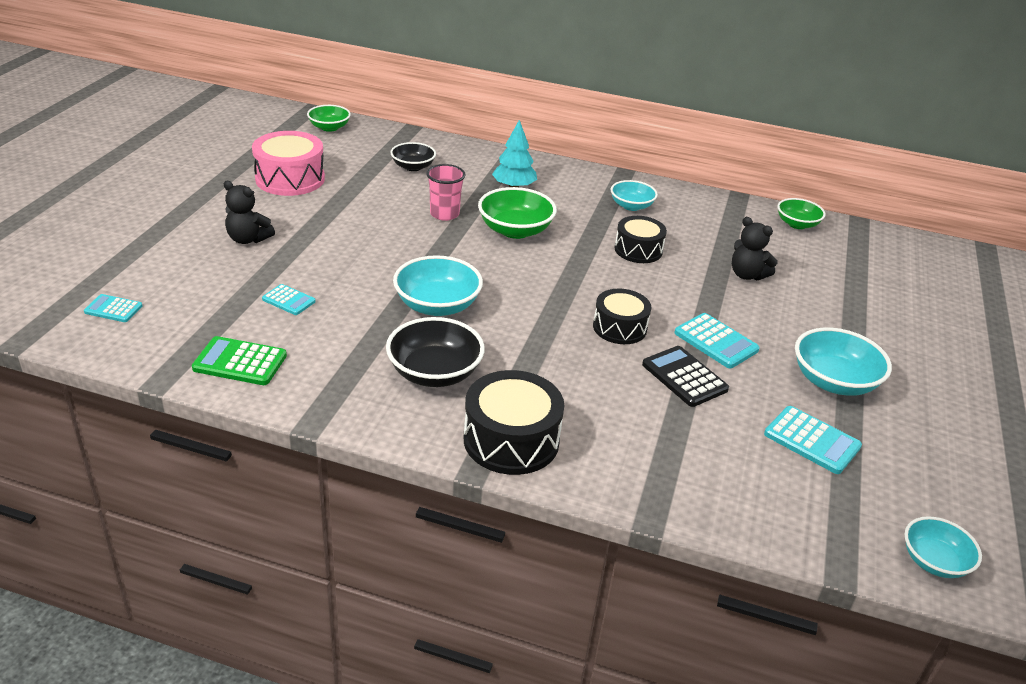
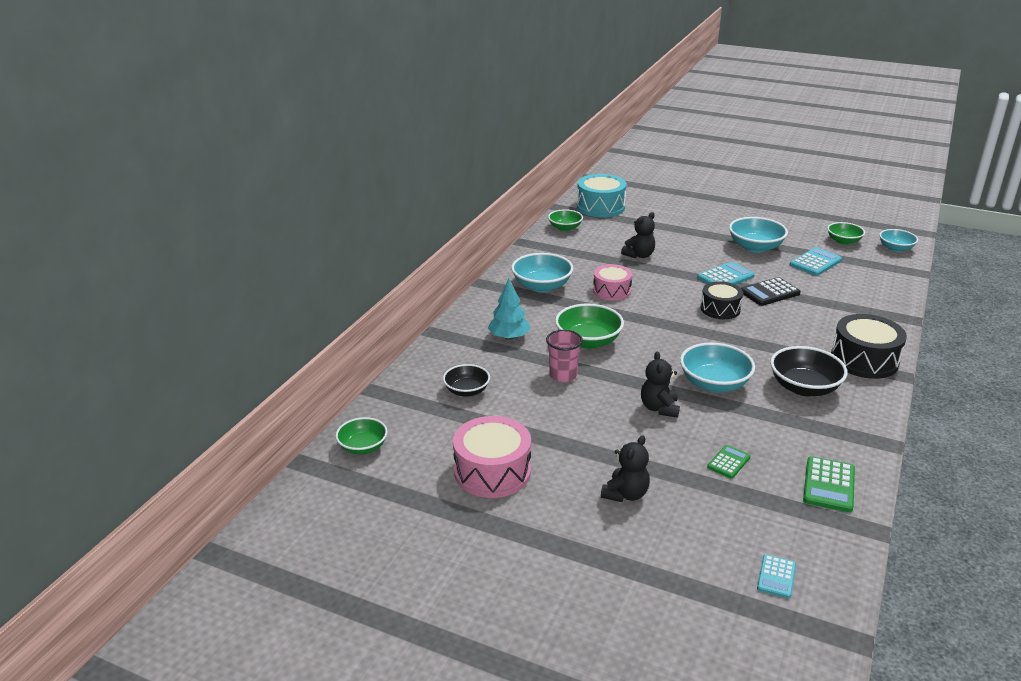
camera: 80 degrees left, 5 degrees down
turquoise calculator [262,284,316,315] -> green calculator [707,445,751,478]
turquoise bowl [611,180,658,211] -> turquoise bowl [511,253,573,292], size x1.57
black drum [615,216,667,263] -> pink drum [593,264,632,301]
none -> turquoise drum [577,174,627,217]
none -> black teddy bear [641,351,680,418]
none -> green bowl [827,222,865,245]

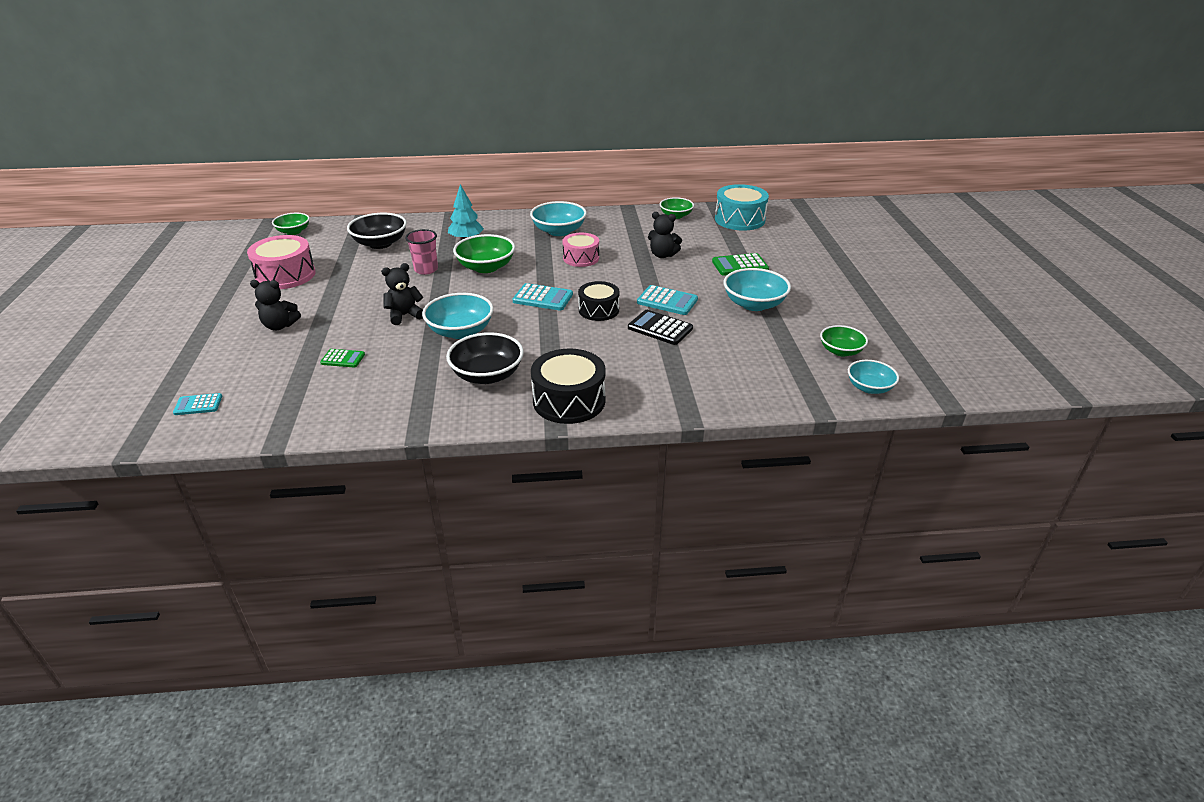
camera: 60 degrees right, 5 degrees up
black bowl [443,364,490,397] -> black bowl [347,213,407,249], size x1.57
turquoise calculator [790,247,842,276] -> turquoise calculator moved to [513,283,573,311]
green calculator [803,456,855,512] -> green calculator moved to [712,253,769,276]

